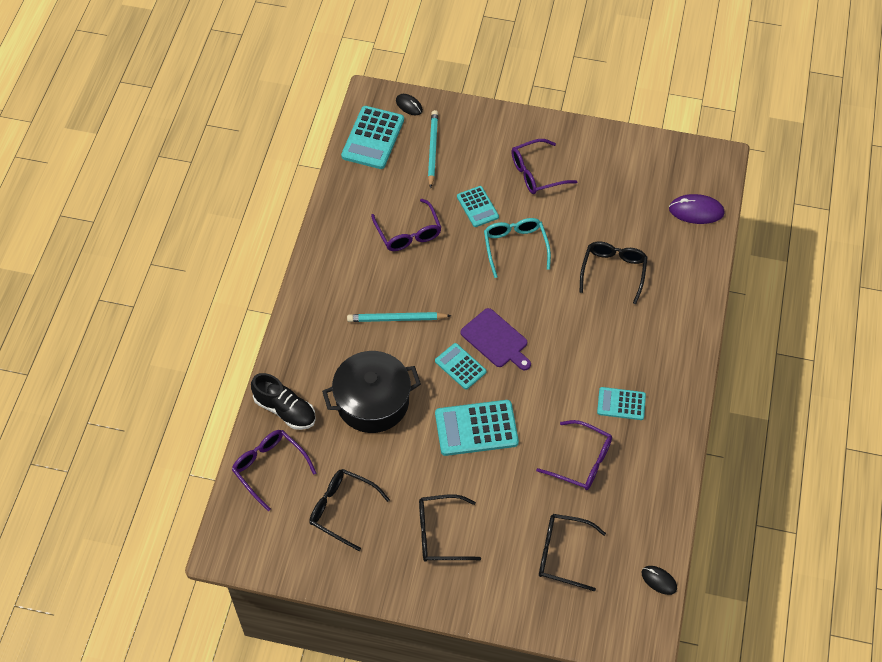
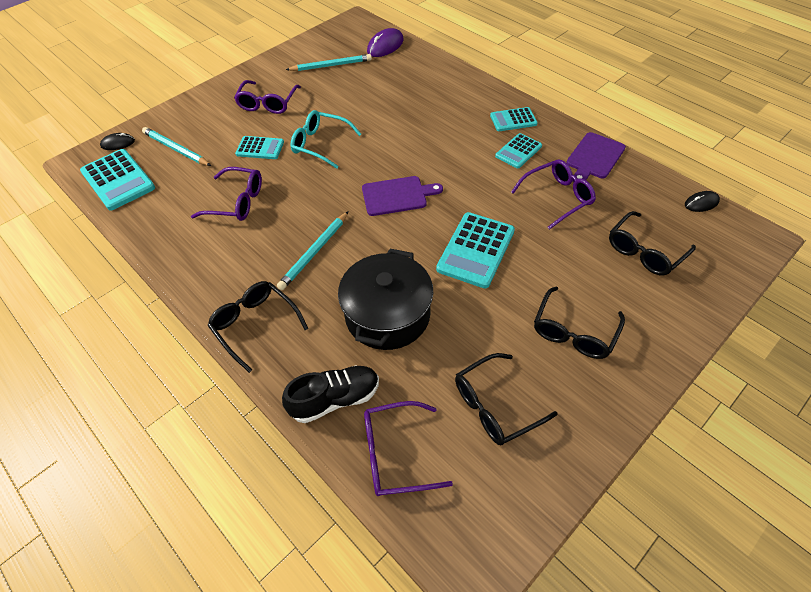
camera: 55 degrees left, 5 degrees down
turquoise calculator [435,343,486,390] -> turquoise calculator moved to [490,107,538,131]
black glasses [579,241,648,304] -> black glasses moved to [208,281,308,373]
none -> turquoise pencil [286,54,372,71]
none -> purple cutting board [566,132,626,182]

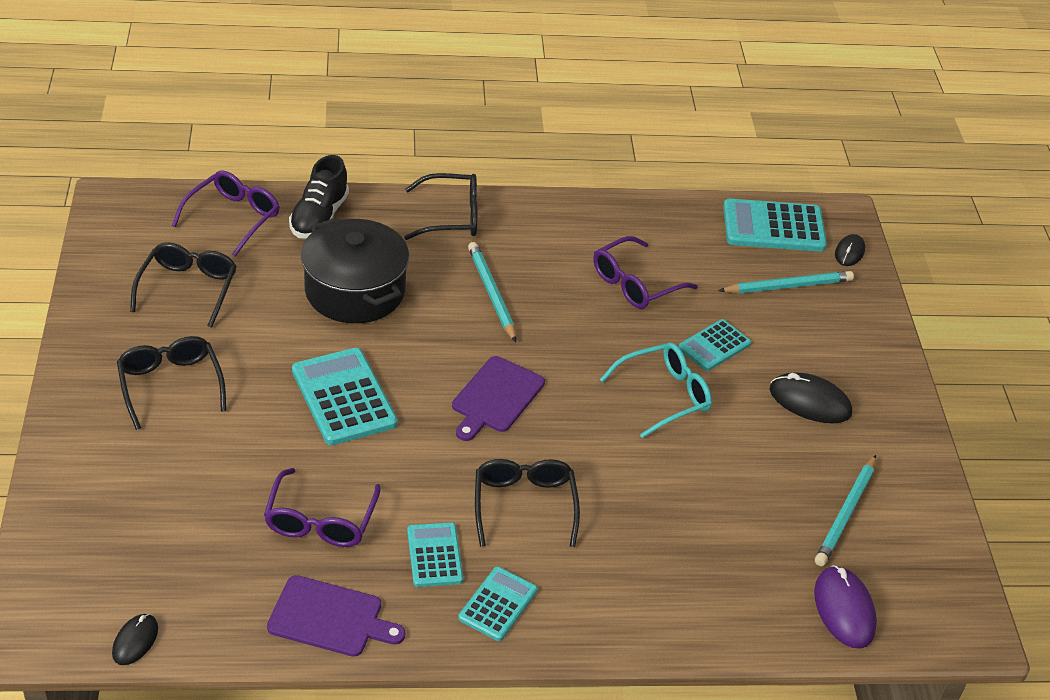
camera: 125 degrees right, 10 degrees down
purple glasses [234,80,301,114] -> black mouse [769,373,852,423]
purple cutting board [566,132,626,182] -> purple cutting board turned 120 degrees clockwise [267,575,405,657]
black glasses [609,211,696,275] -> black glasses moved to [475,459,580,547]

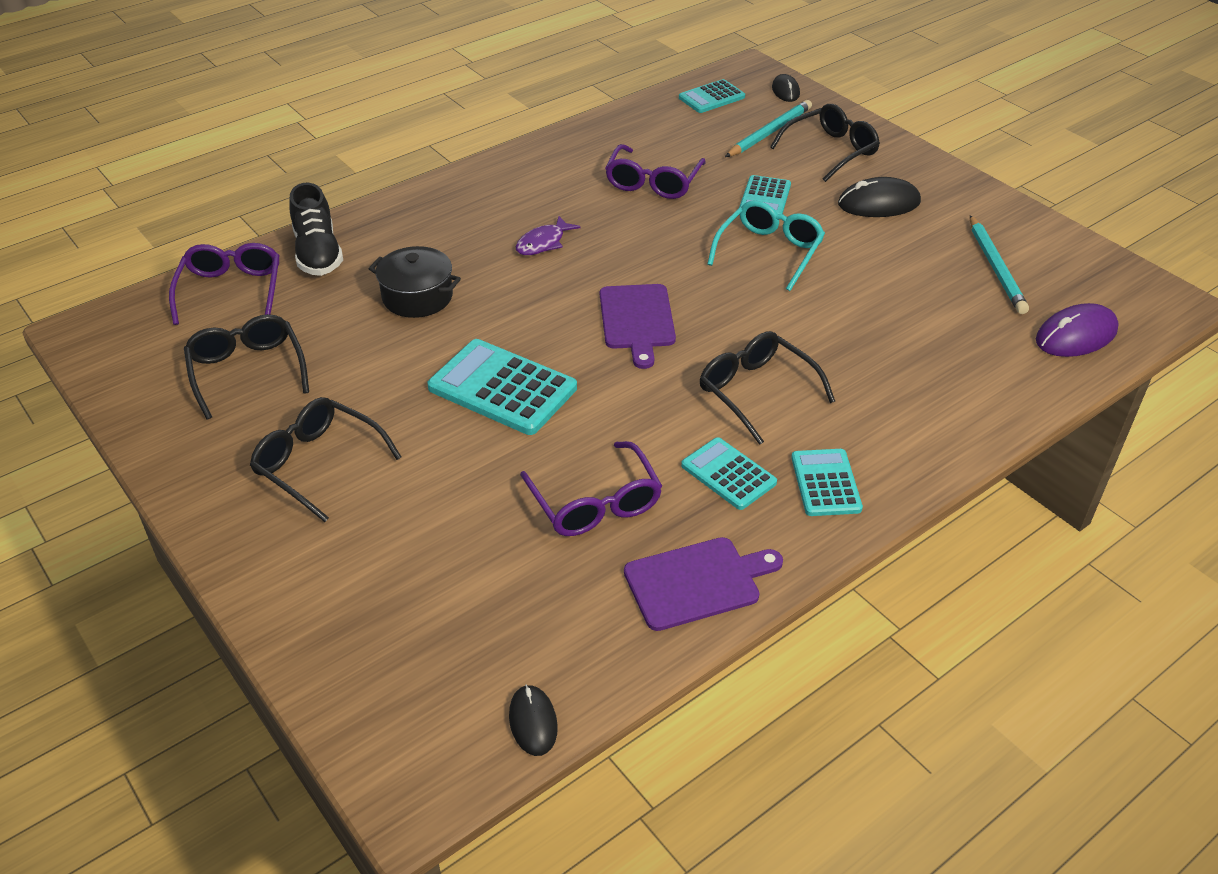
camera: 30 degrees left, 0 degrees up
black pot [301,217,409,323] -> black pot [369,246,461,318], size x0.63
black glasses [404,173,477,240] -> black glasses moved to [770,104,880,182]
turquoise pencil [468,242,516,342] -> purple fish [516,216,581,255]
turquoise calculator [723,199,827,252] -> turquoise calculator [679,79,745,113], size x0.60
purple mouse [814,565,877,649] -> purple mouse turned 75 degrees counterclockwise [1036,303,1119,357]

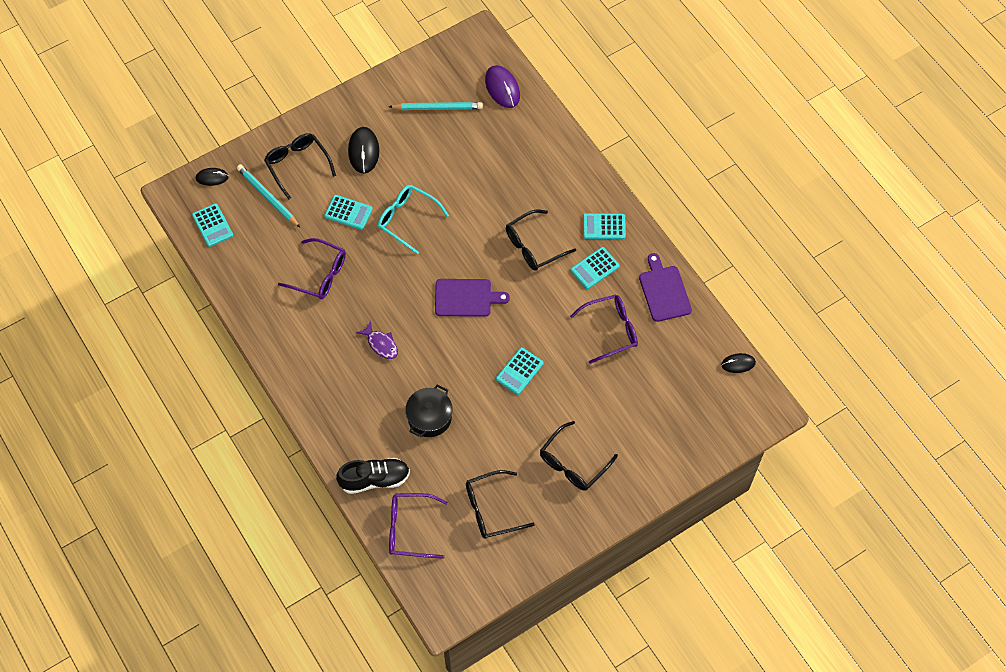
camera: 85 degrees left, 20 degrees up
turquoise calculator [427,339,577,435] -> turquoise calculator [496,347,544,395], size x0.60

